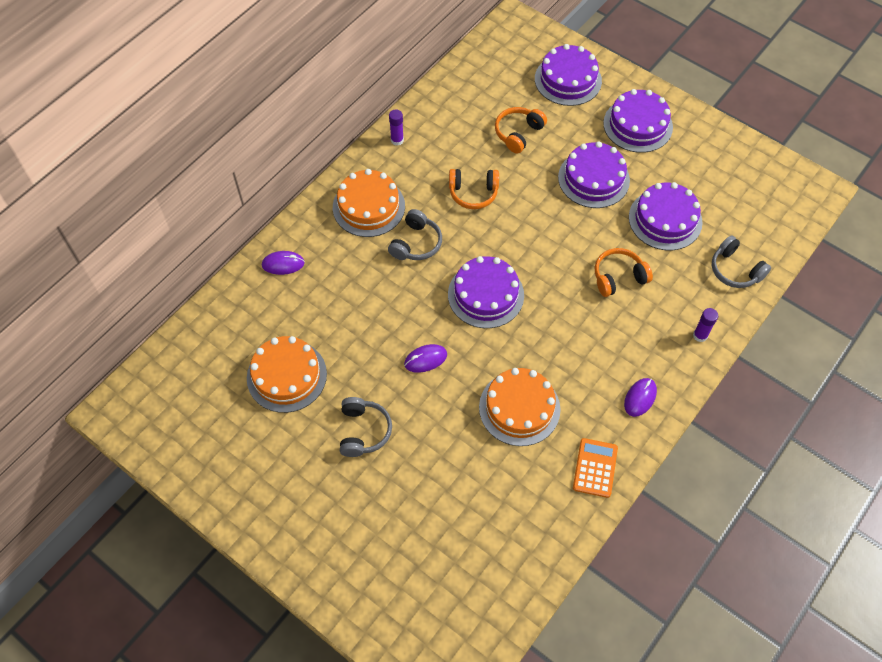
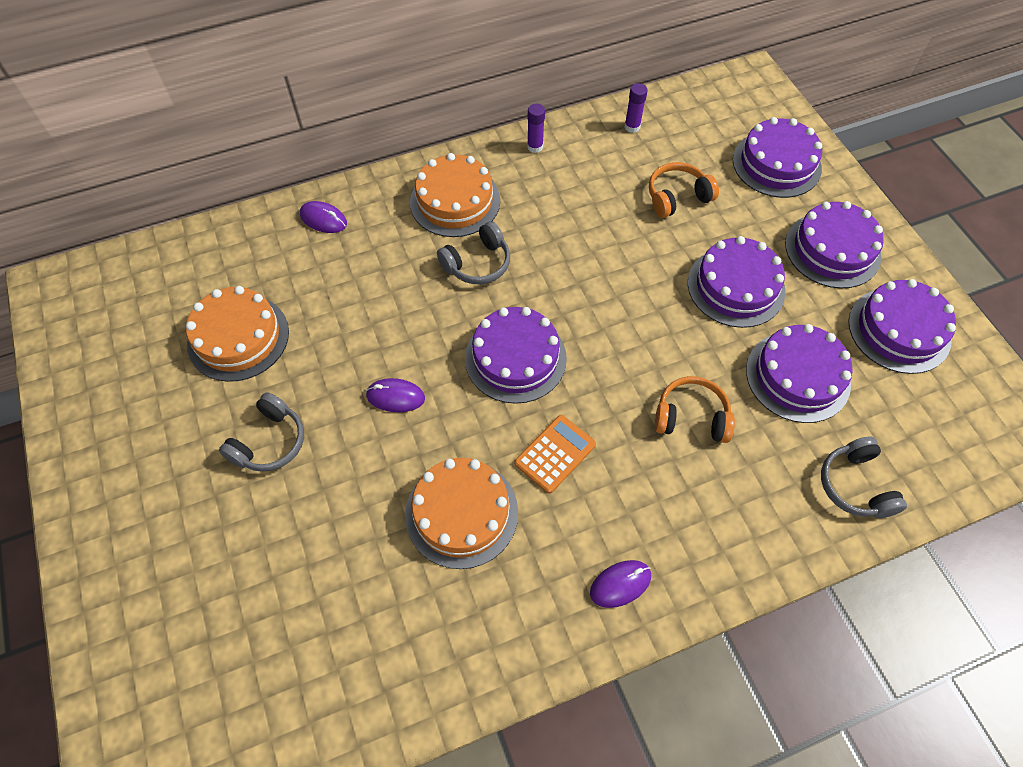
camera: 30 degrees right, 0 degrees up
orange headphones [449,169,499,209] -> none
orange calculator [573,438,618,498] -> orange calculator moved to [515,415,596,493]
purple glue stick [693,308,718,342] -> purple glue stick moved to [625,83,648,133]
none -> purple cake [848,279,956,374]

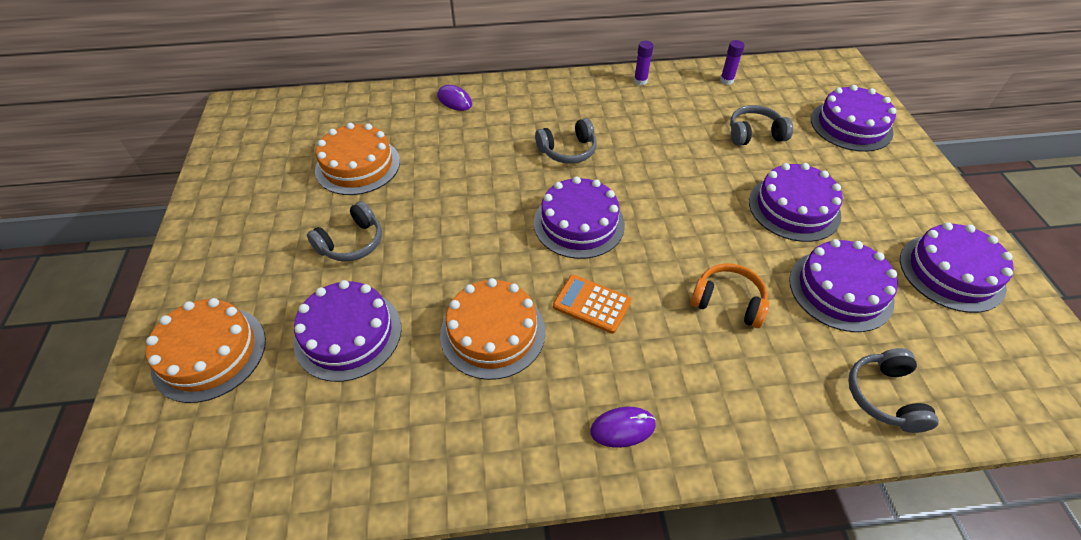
camera: 15 degrees right, 10 degrees down
purple mouse [366,378,425,412] -> none
orange cake [410,153,500,237] -> orange cake moved to [146,298,266,403]
orange calculator [515,415,596,493] -> orange calculator turned 120 degrees counterclockwise [553,275,631,334]
orange headphones [649,162,719,218] -> grey headphones [730,105,793,146]
purple cake [785,201,884,288] -> purple cake moved to [293,280,401,382]

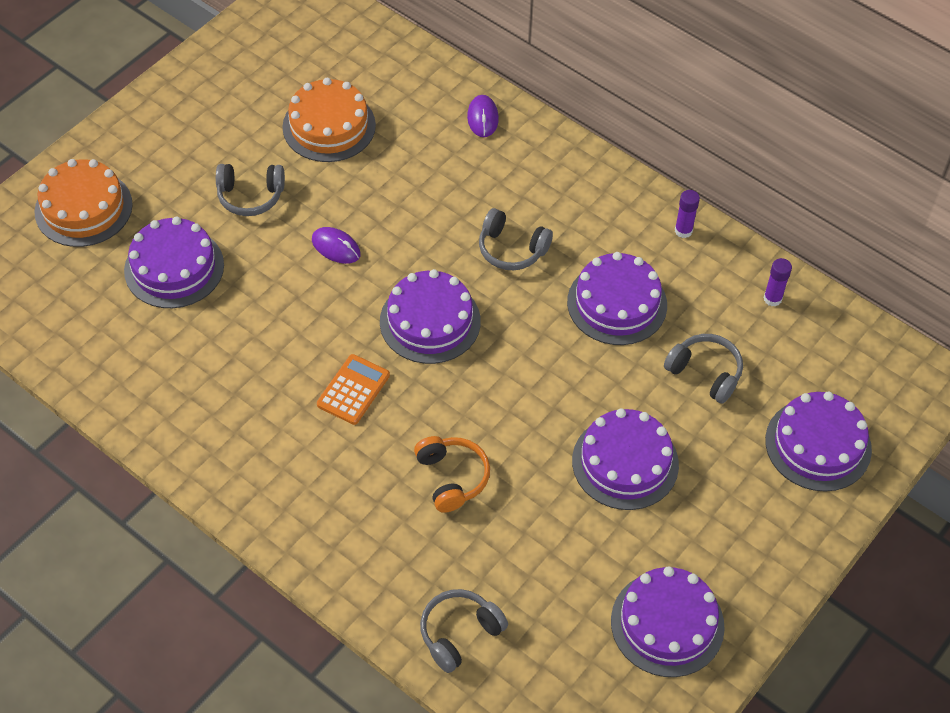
camera: 45 degrees right, 5 degrees up
orange cake [440,278,545,380] -> none
orange calculator [553,275,631,334] -> orange calculator turned 45 degrees clockwise [317,354,390,425]
purple mouse [590,407,656,448] -> purple mouse moved to [312,227,361,264]
purple cake [789,239,898,332] -> purple cake moved to [567,252,667,345]

